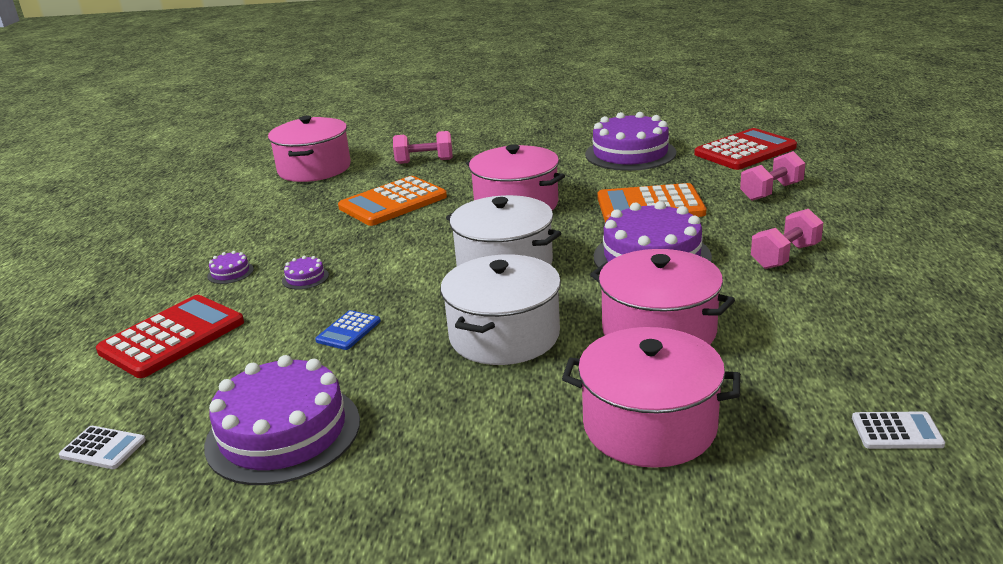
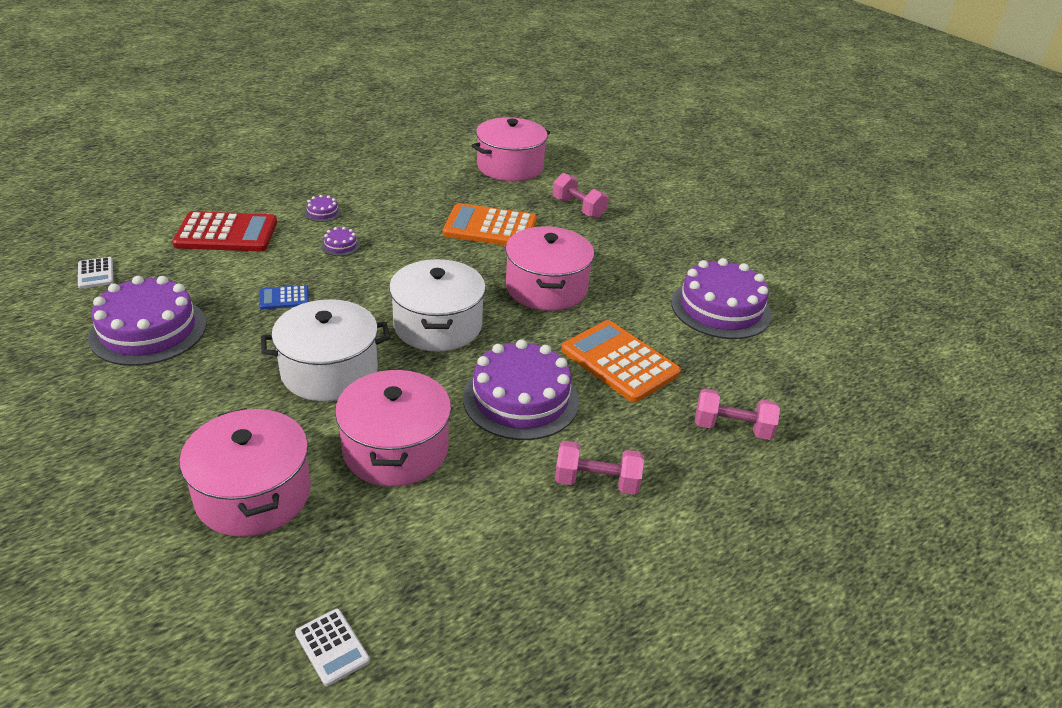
camera: 45 degrees right, 10 degrees up
red calculator [694,128,797,170] -> none

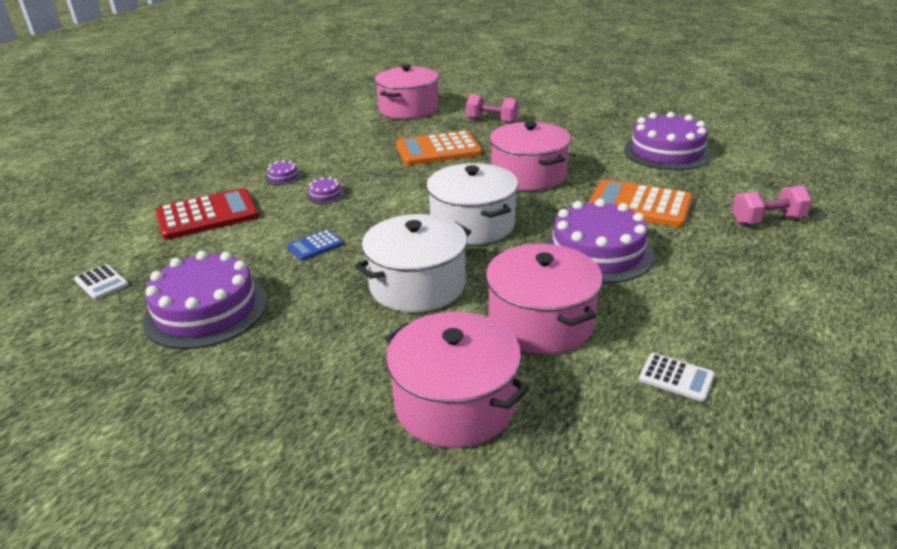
camera: 20 degrees left, 5 degrees down
white calculator [295,609,370,686] -> white calculator moved to [639,353,715,402]
pink dumbbell [555,441,644,495] -> none

